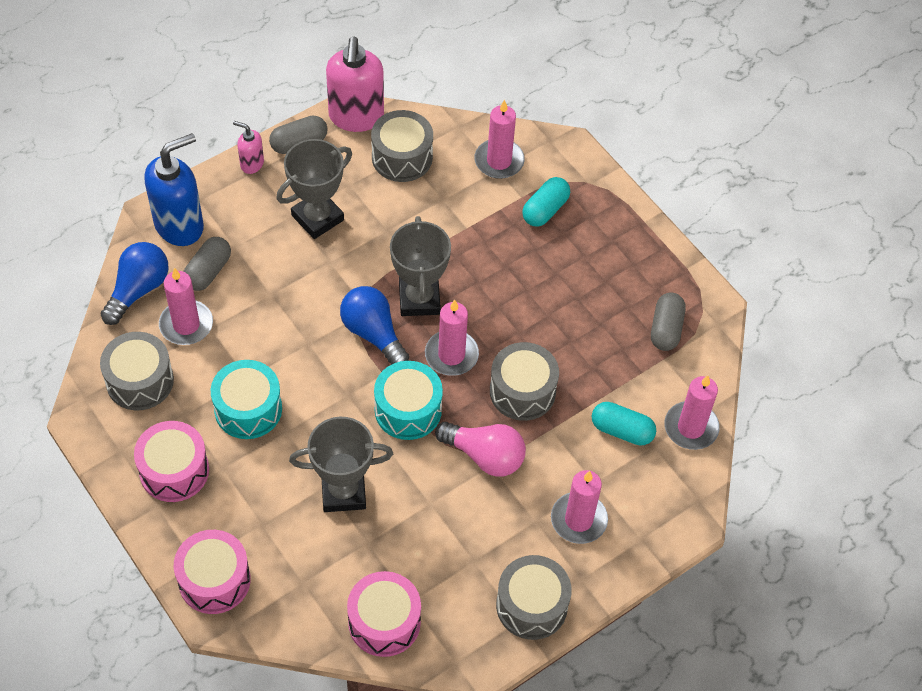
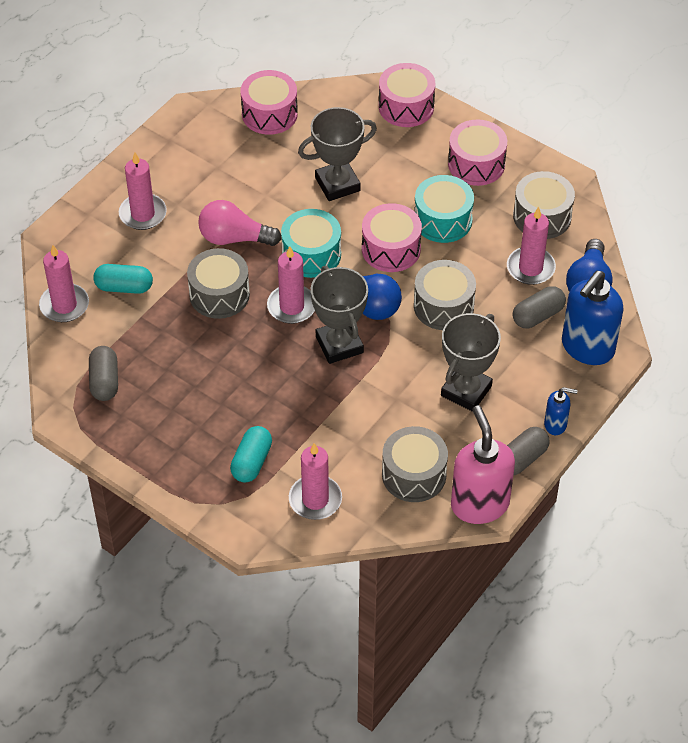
camera: 165 degrees right, 5 degrees down
grey capsule [183,237,231,291] -> grey capsule turned 45 degrees clockwise [513,286,566,328]
pink soap dispenser [233,121,264,174] -> blue soap dispenser [544,387,578,435]
grey drum [496,555,572,640] -> grey drum moved to [414,260,476,330]
none -> pink drum [362,203,422,272]

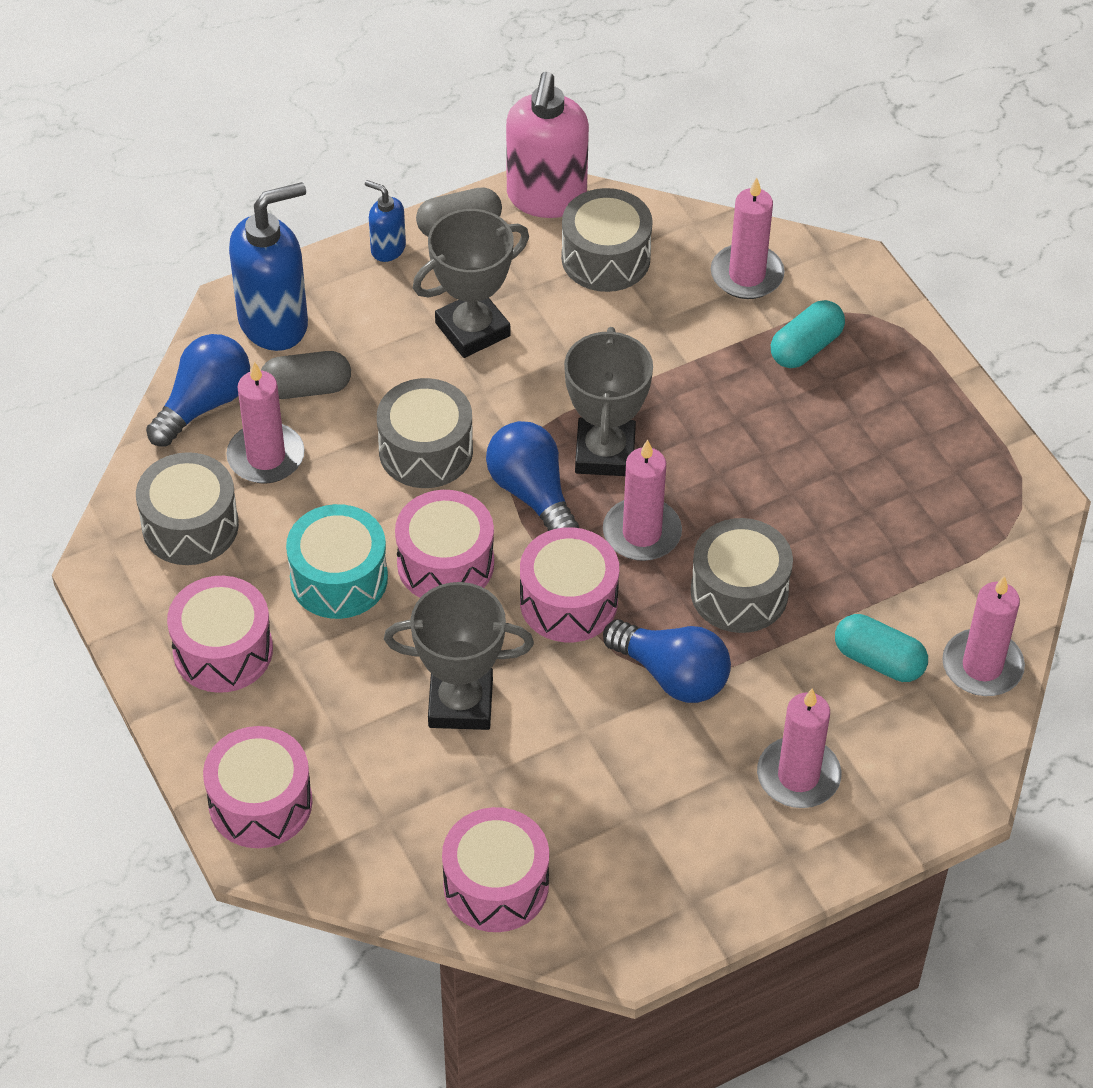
camera: 155 degrees left, 0 degrees up
grey capsule [89,346,118,401] -> none
pink light bulb [198,200,282,246] -> blue light bulb [603,619,731,703]
turquoise drum [281,209,341,278] -> pink drum [520,527,619,642]

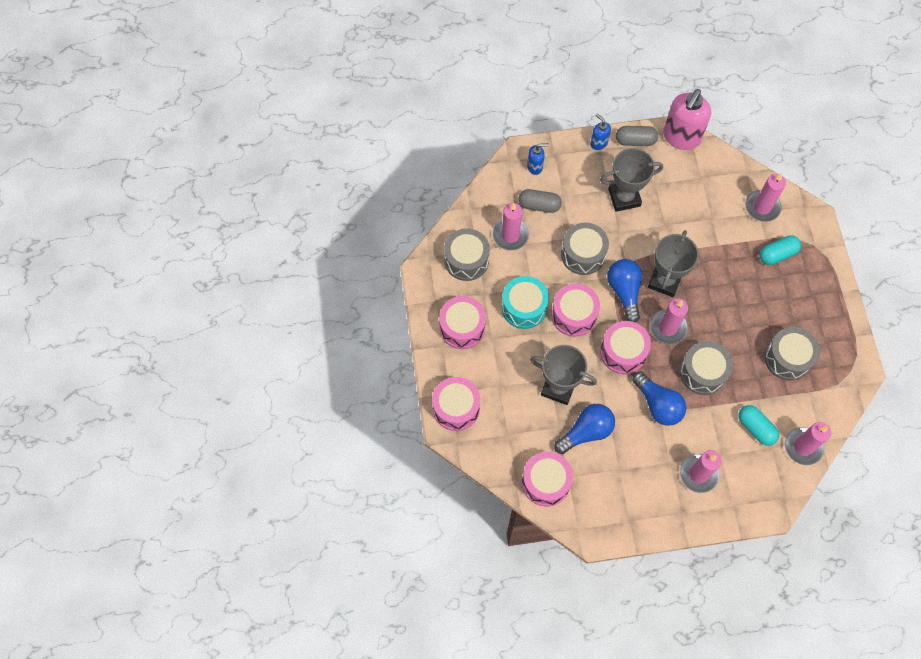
camera: 20 degrees right, 15 degrees up
blue light bulb [146,334,250,447] -> blue light bulb moved to [554,404,615,454]
blue soap dispenser [229,182,308,351] -> blue soap dispenser [527,143,549,175], size x0.49
grey drum [561,188,653,292] -> grey drum moved to [764,327,820,380]

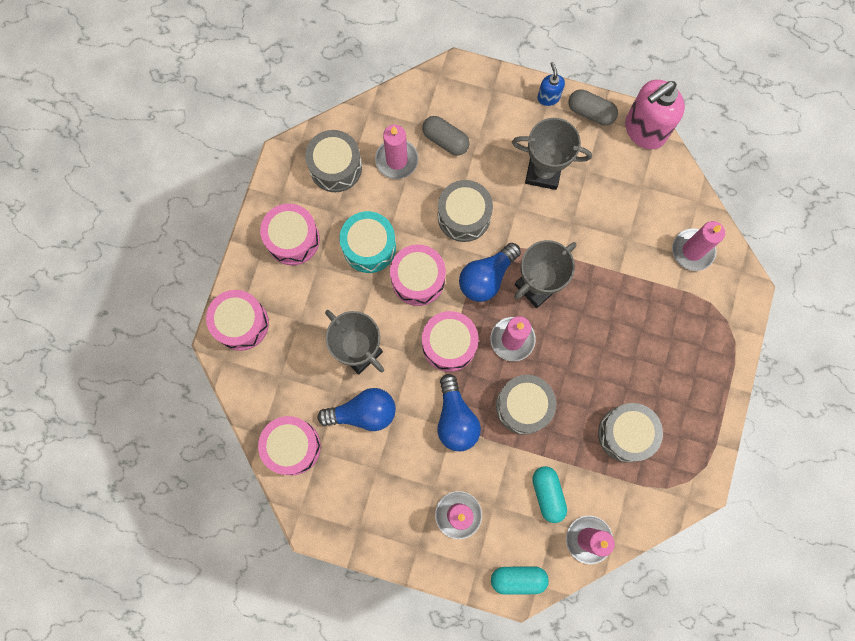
camera: 25 degrees right, 10 degrees up
blue soap dispenser [527,143,549,175] -> none
blue light bulb [607,259,642,323] -> blue light bulb turned 150 degrees counterclockwise [459,243,521,302]
turquoise capsule [760,235,801,265] -> turquoise capsule moved to [491,566,549,595]

